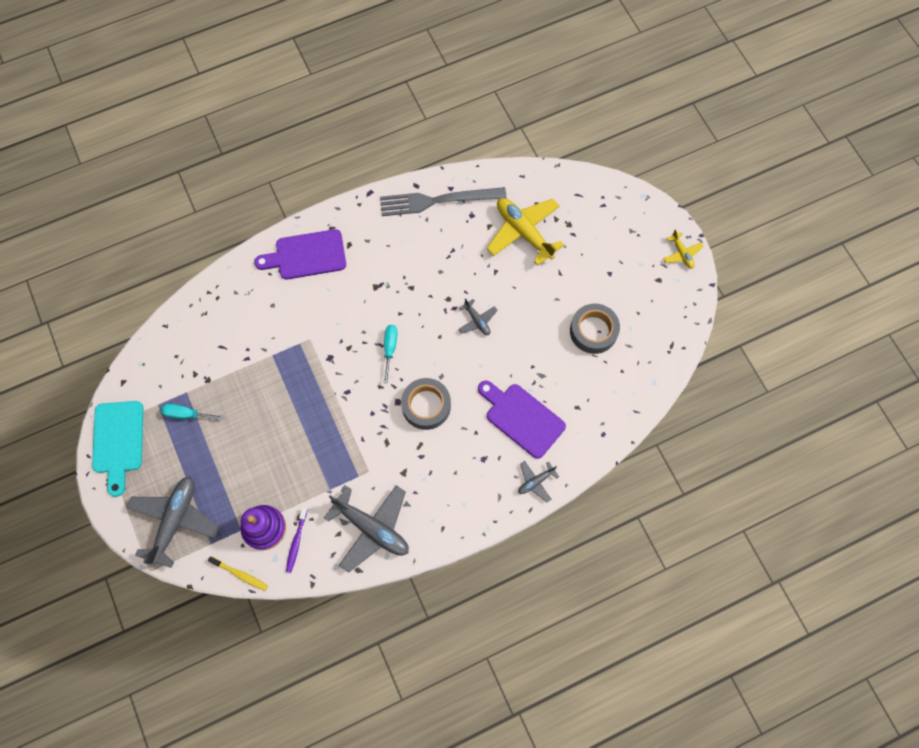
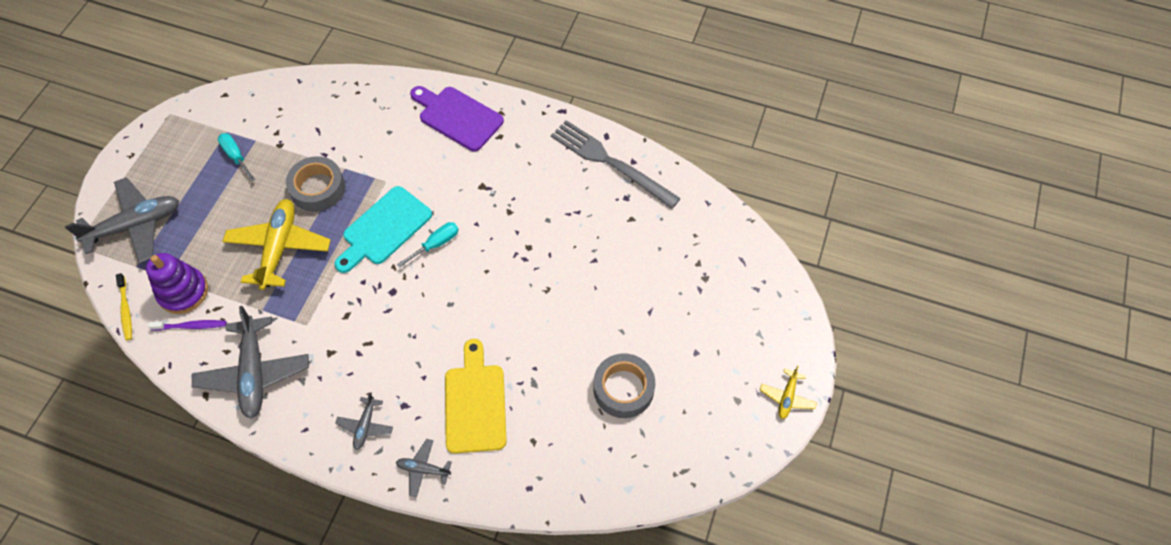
camera: 45 degrees right, 10 degrees down
turquoise cutting board [92,401,143,497] -> turquoise cutting board moved to [334,186,432,273]
purple toothbrush [286,507,308,573] -> purple toothbrush turned 150 degrees counterclockwise [148,320,227,331]
grey tape [401,378,451,430] -> grey tape moved to [286,156,345,212]
grey plane [458,298,498,335] -> grey plane moved to [335,392,393,450]
purple cutting board [478,380,566,459] -> yellow cutting board [445,339,507,453]
yellow plane [487,198,564,266] -> yellow plane moved to [222,199,331,290]

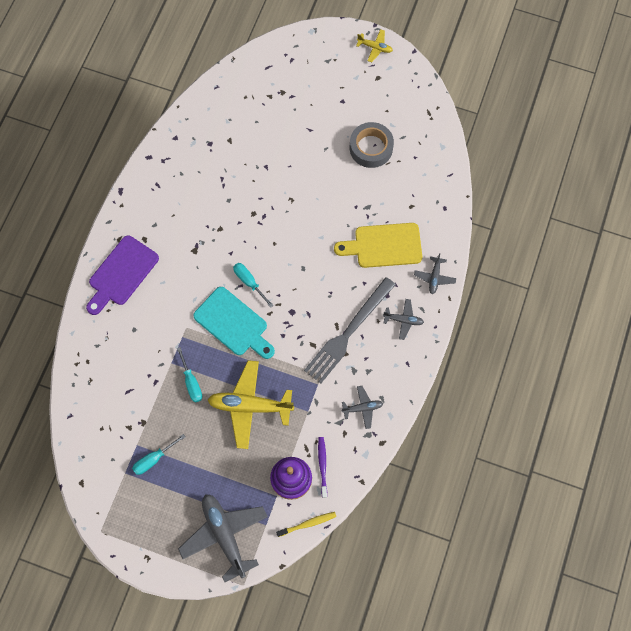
camera: 90 degrees left, 10 degrees up
grey plane [192,306,309,419] -> grey plane [341,386,384,429], size x0.49
grey tape [286,156,345,212] -> turquoise screwdriver [177,347,202,403]
grey fork [551,120,681,209] -> grey fork moved to [304,277,396,383]

